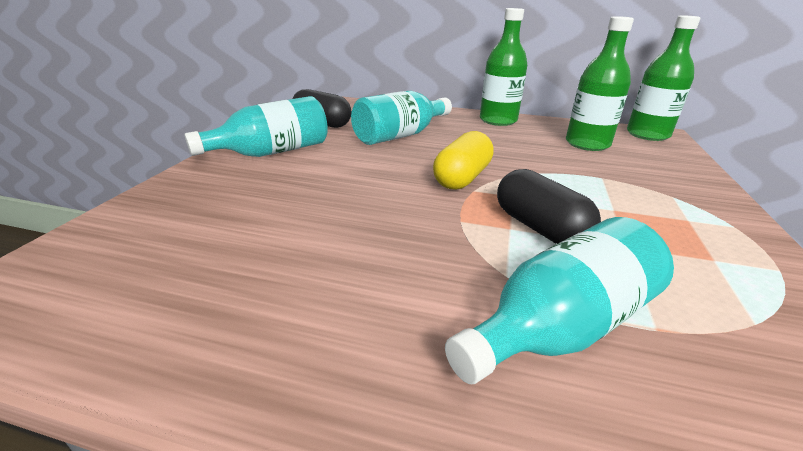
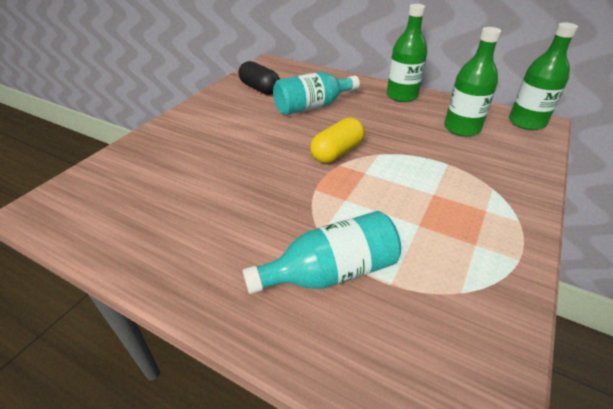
camera: 15 degrees right, 10 degrees up
turquoise bottle [184,96,328,157] -> none
black capsule [497,169,601,244] -> none

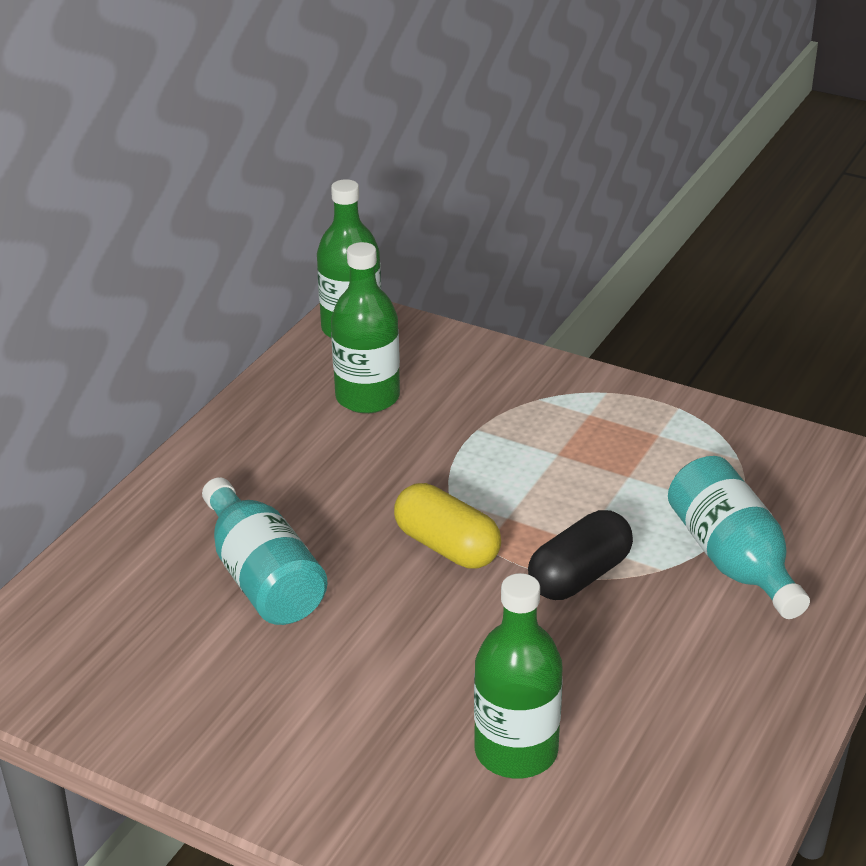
camera: 90 degrees left, 5 degrees down
black capsule [238,61,280,95] -> black capsule moved to [528,510,633,600]
green bottle [387,4,427,102] -> green bottle moved to [474,573,563,778]

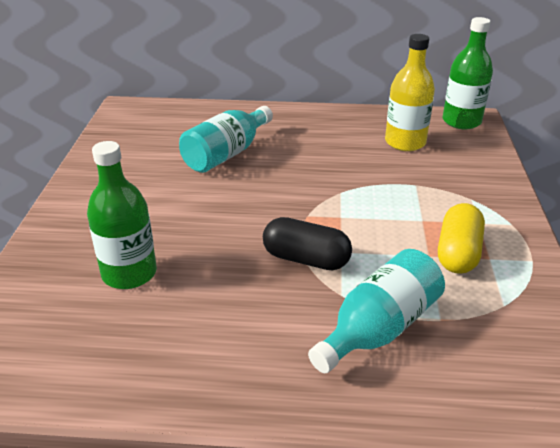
camera: 65 degrees right, 0 degrees up
green bottle [331,242,400,413] -> yellow bottle [385,34,435,151]
yellow capsule [394,483,501,569] -> yellow capsule moved to [438,203,485,274]

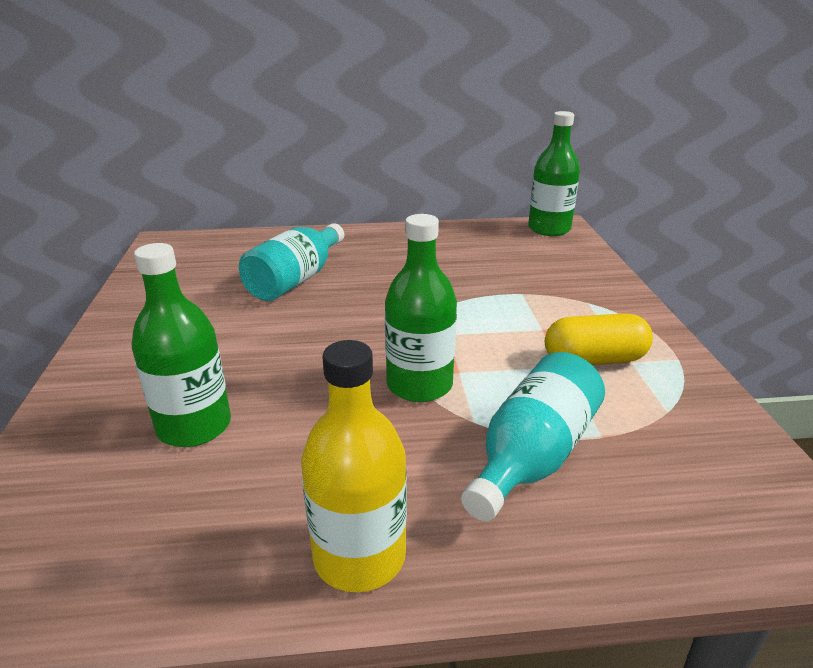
camera: 10 degrees left, 5 degrees down
black capsule [263,217,352,270] -> green bottle [385,214,457,402]
yellow bottle [385,34,435,151] -> yellow bottle moved to [301,340,407,592]
yellow capsule [438,203,485,274] -> yellow capsule turned 75 degrees clockwise [545,313,653,365]

